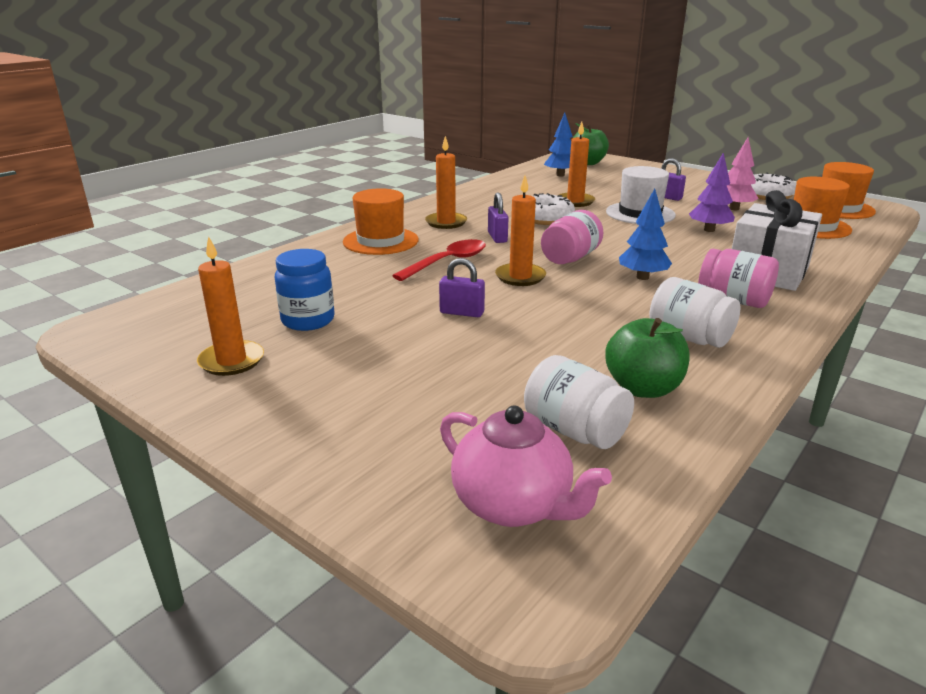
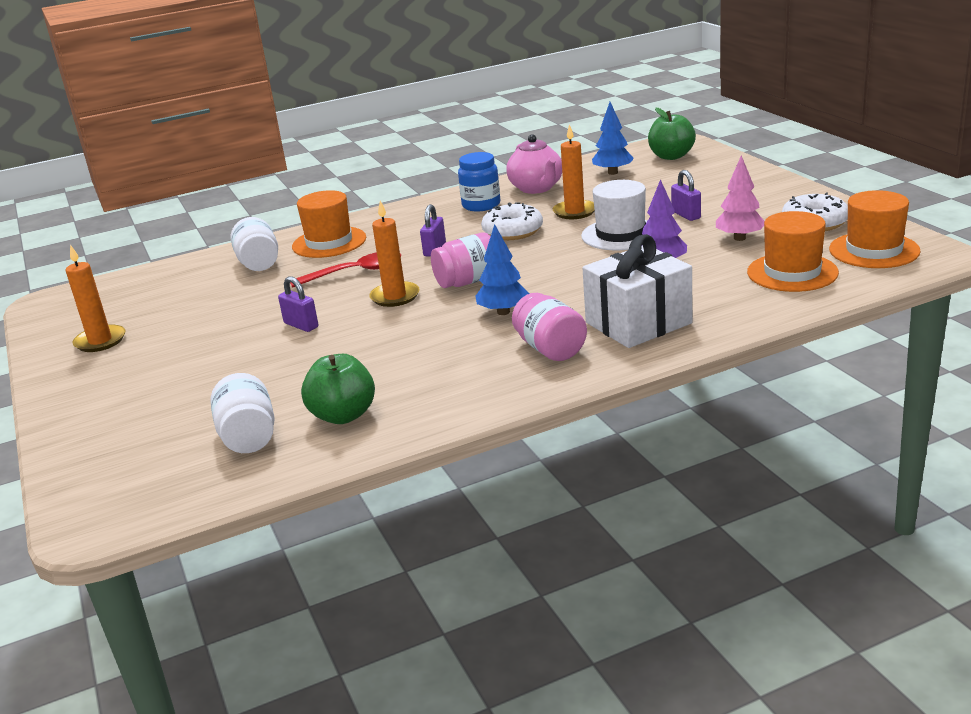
camera: 30 degrees right, 0 degrees up
blue jar [275,249,335,331] -> blue jar moved to [458,152,500,212]
orange candle [425,136,467,229] -> none
pink teapot [440,405,612,527] -> pink teapot moved to [506,134,562,194]
white jar [649,277,741,348] -> white jar moved to [231,217,278,271]

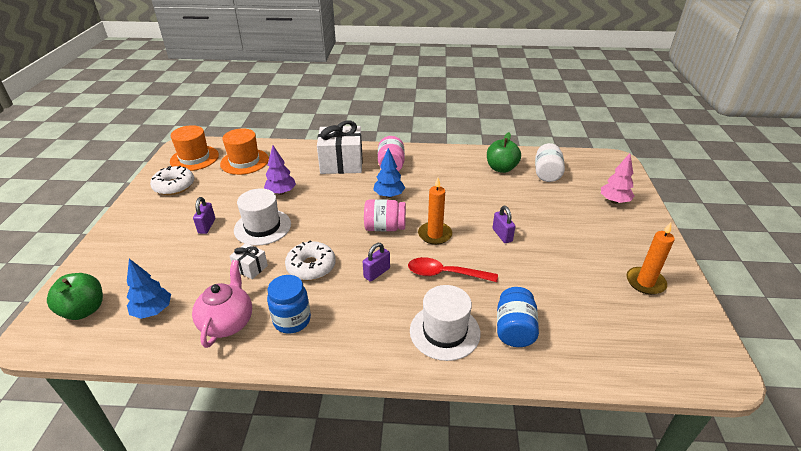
camera: 155 degrees left, 10 degrees up
white jar [231,217,278,271] -> blue jar [497,287,539,347]
orange hat [292,190,366,258] -> white hat [410,285,481,361]
orange candle [553,124,595,219] -> white gift [230,243,268,279]
pink tree [716,155,765,241] -> pink tree moved to [601,153,634,204]

